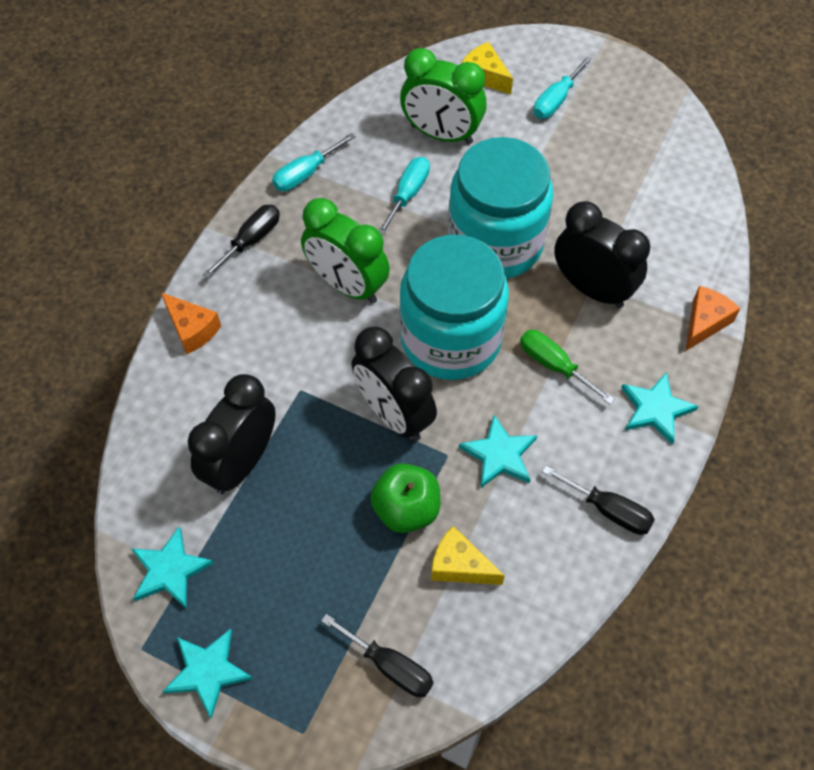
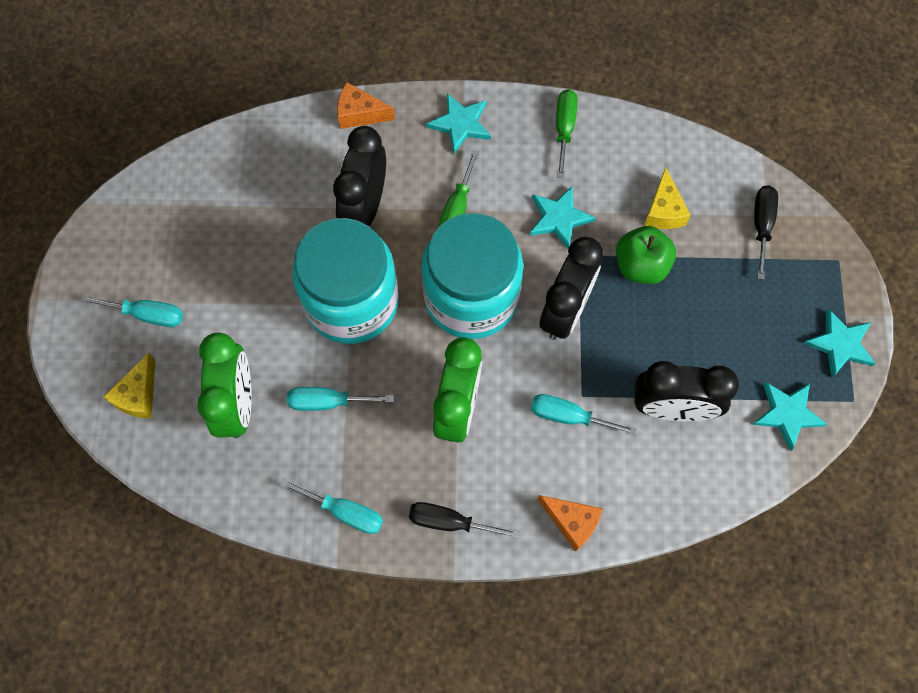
camera: 115 degrees left, 10 degrees up
orange cheese [161,293,221,355] -> orange cheese turned 105 degrees clockwise [537,495,603,552]
black screwdriver [542,466,655,535] -> green screwdriver [556,89,578,178]
none -> turquoise screwdriver [531,394,637,435]

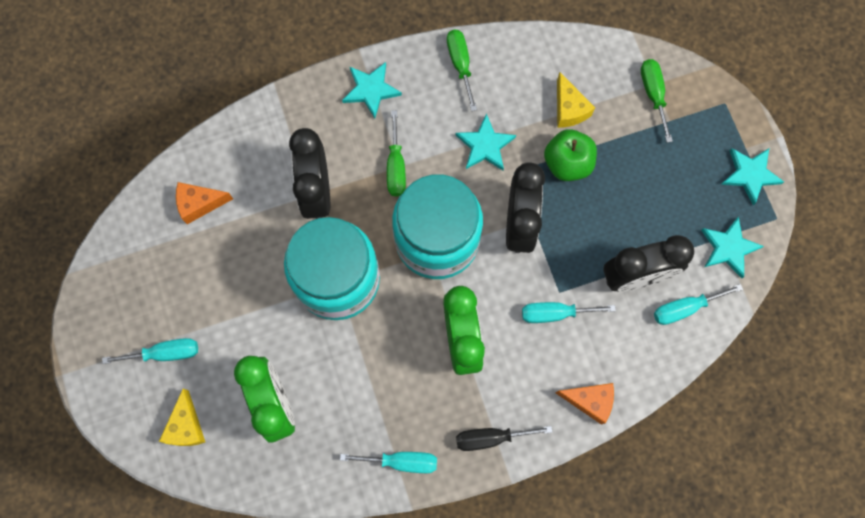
camera: 20 degrees left, 5 degrees up
turquoise screwdriver [287,387,394,411] -> turquoise screwdriver moved to [654,284,743,325]
orange cheese [337,82,395,129] -> orange cheese moved to [176,182,233,224]
black screwdriver [754,185,778,279] -> green screwdriver [641,59,673,143]

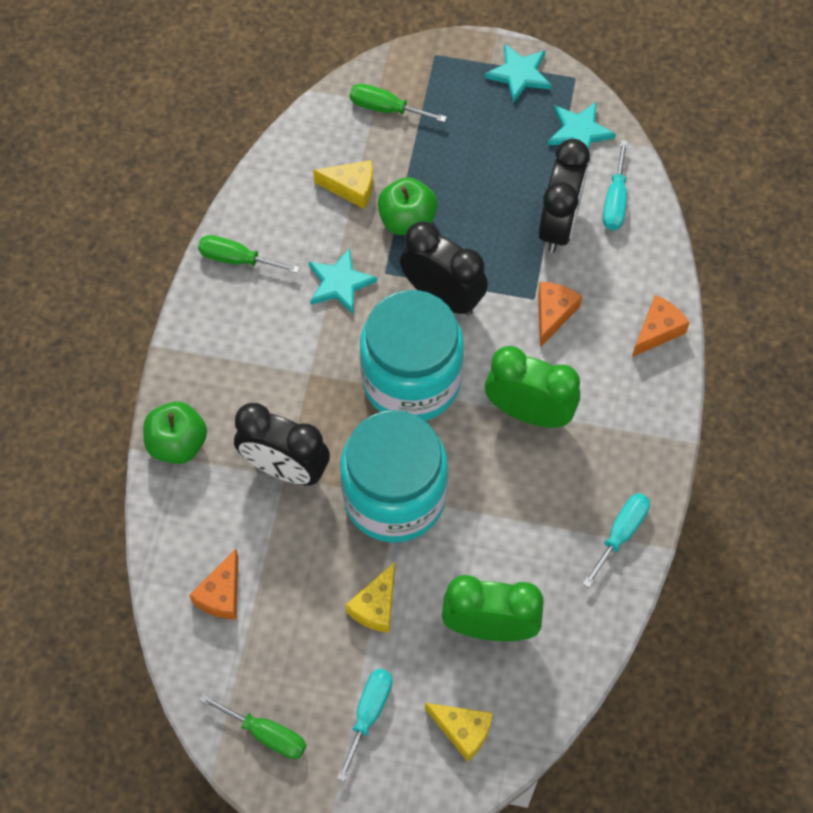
camera: 60 degrees left, 10 degrees down
turquoise star [342,62,402,118] -> none
green screwdriver [387,110,406,196] -> green screwdriver moved to [199,694,306,759]
black screwdriver [456,426,552,451] -> none
turquoise screwdriver [522,302,616,323] -> orange cheese [538,282,582,347]
none -> green apple [143,401,207,464]
none -> yellow cheese [345,562,395,633]

